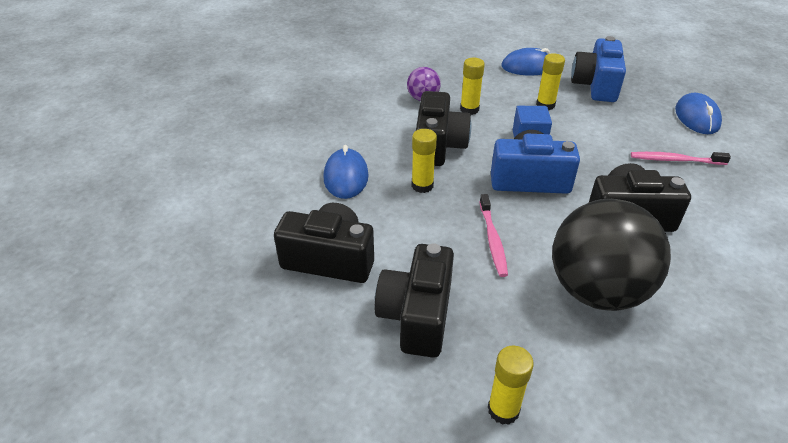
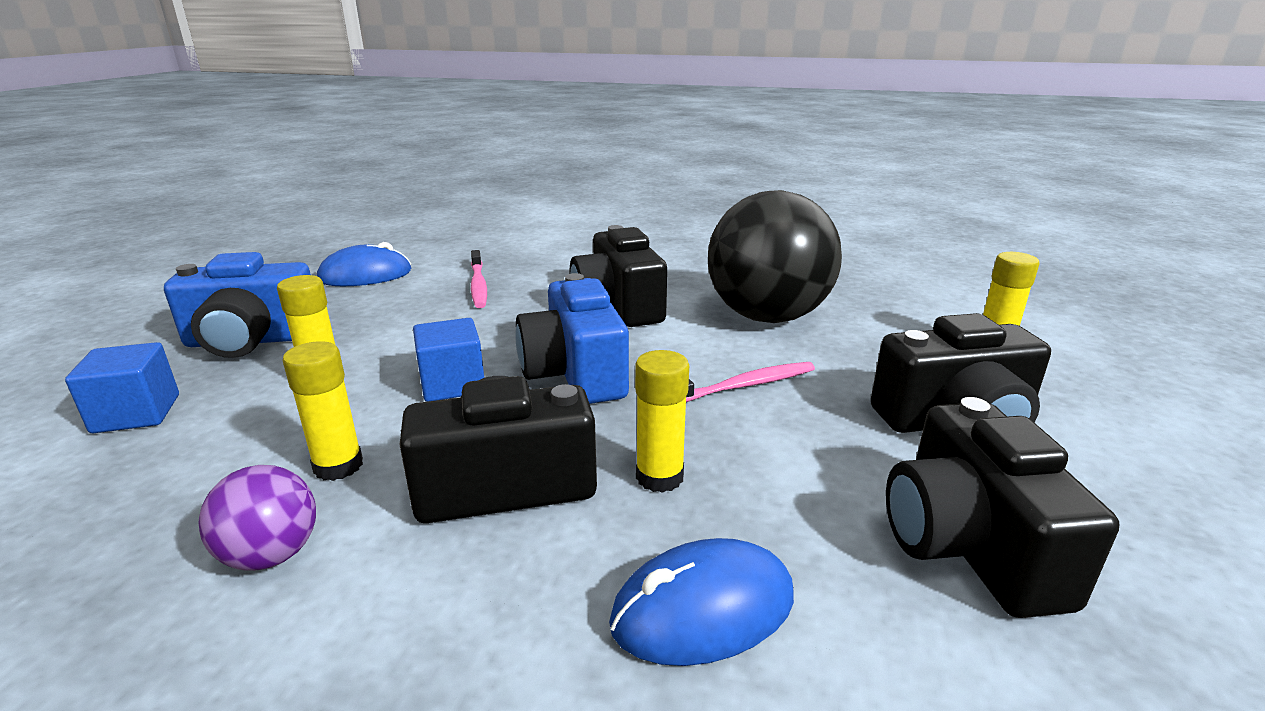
camera: 110 degrees left, 15 degrees down
blue mouse [502,48,550,75] -> blue cube [65,342,179,433]

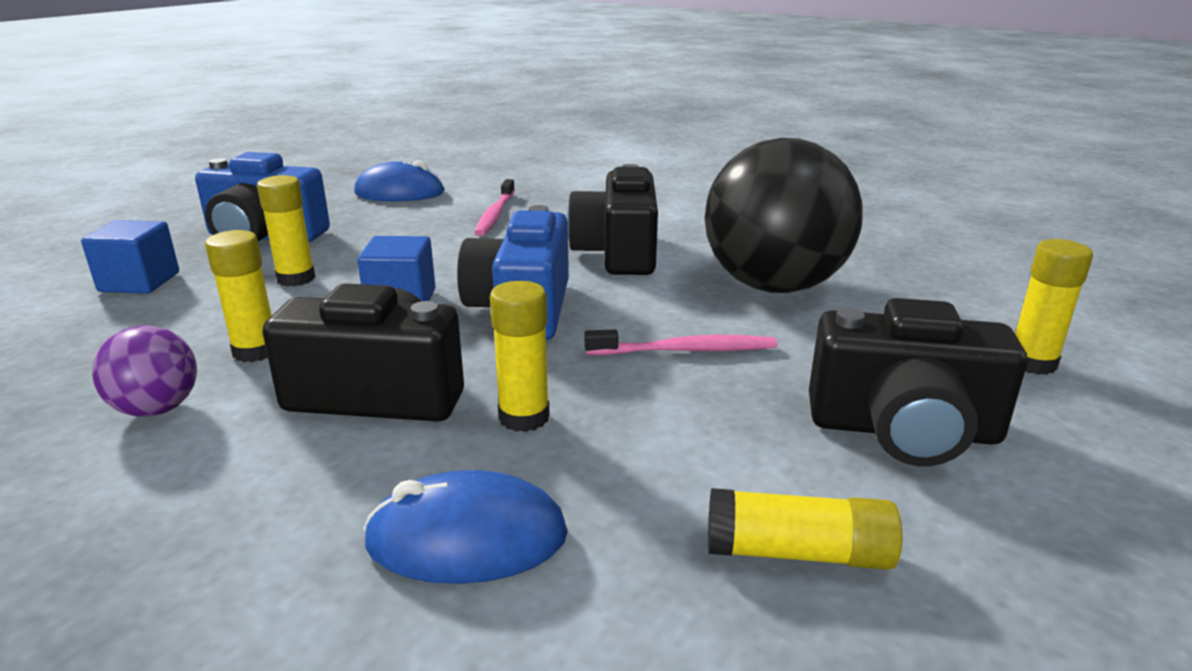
camera: 20 degrees right, 0 degrees up
black camera [886,397,1119,618] -> yellow glue stick [708,488,902,570]

